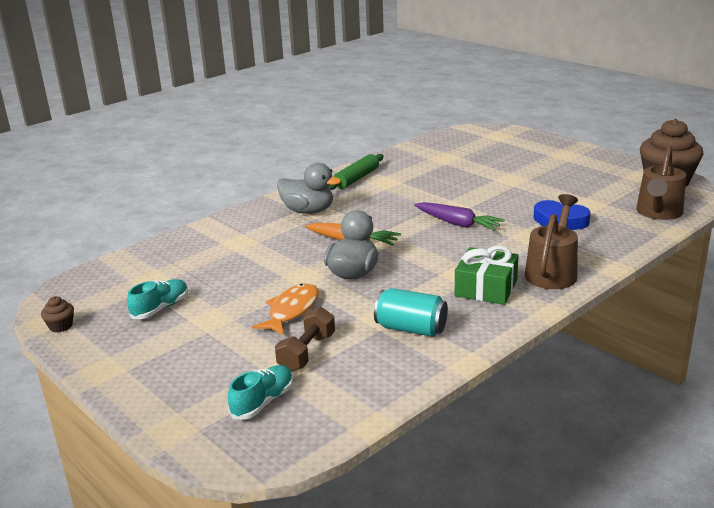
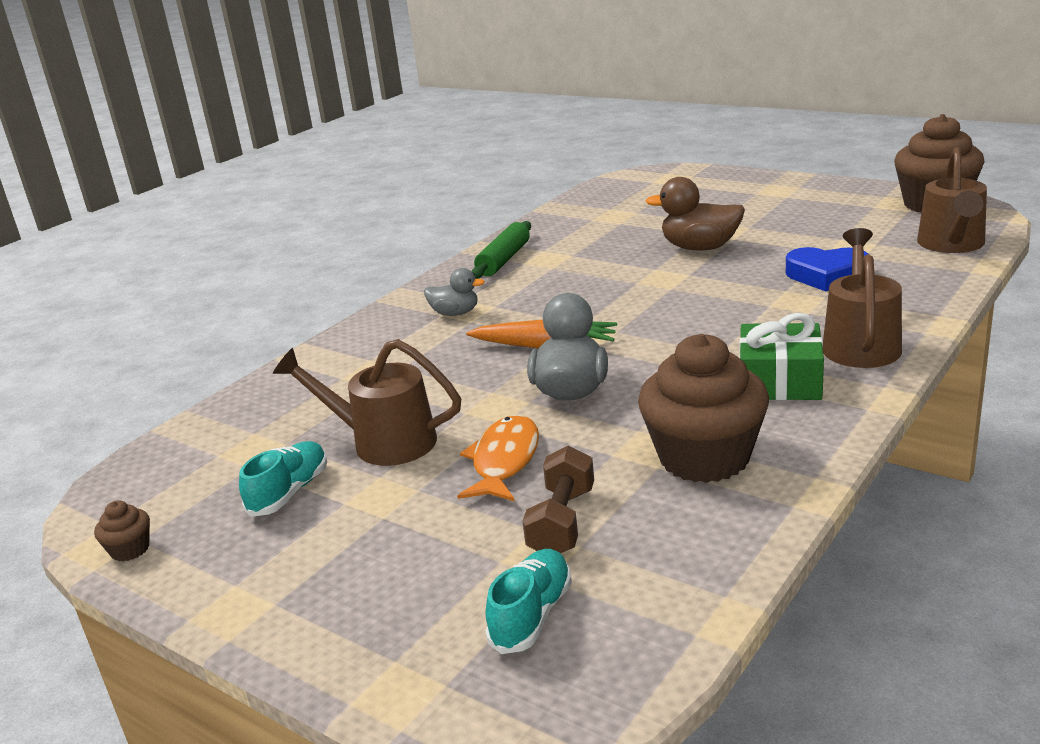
camera: 10 degrees left, 0 degrees up
grey duck [277,163,341,214] -> grey duck [424,268,485,316], size x0.61
turquoise can [374,288,448,337] -> brown cupcake [638,334,769,483]
purple carrot [414,202,505,231] -> none
none -> brown watering can [273,339,461,466]
none -> brown duck [645,177,745,251]

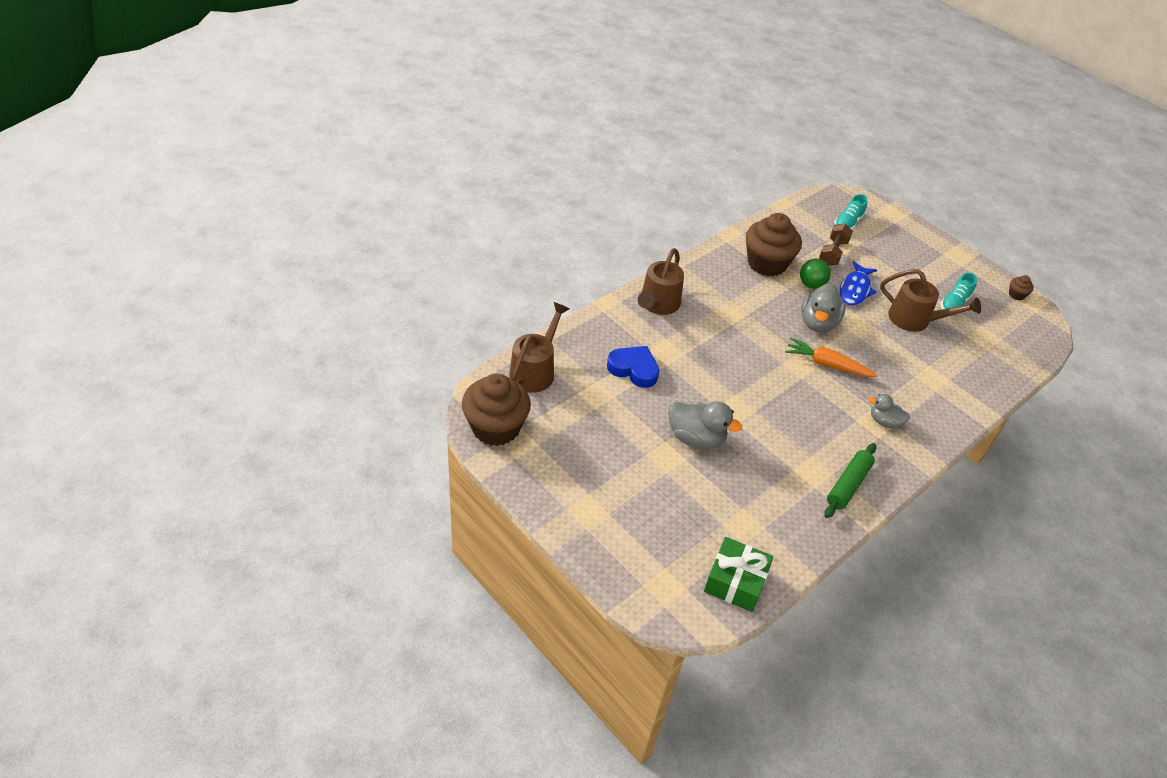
camera: 175 degrees left, 20 degrees up
orange fish [457,415,539,501] -> blue fish [840,261,877,305]
brown duck [645,177,745,251] -> grey duck [668,401,742,449]
green gift [739,313,824,400] -> green gift moved to [704,537,774,612]
none -> green ball [800,259,831,289]

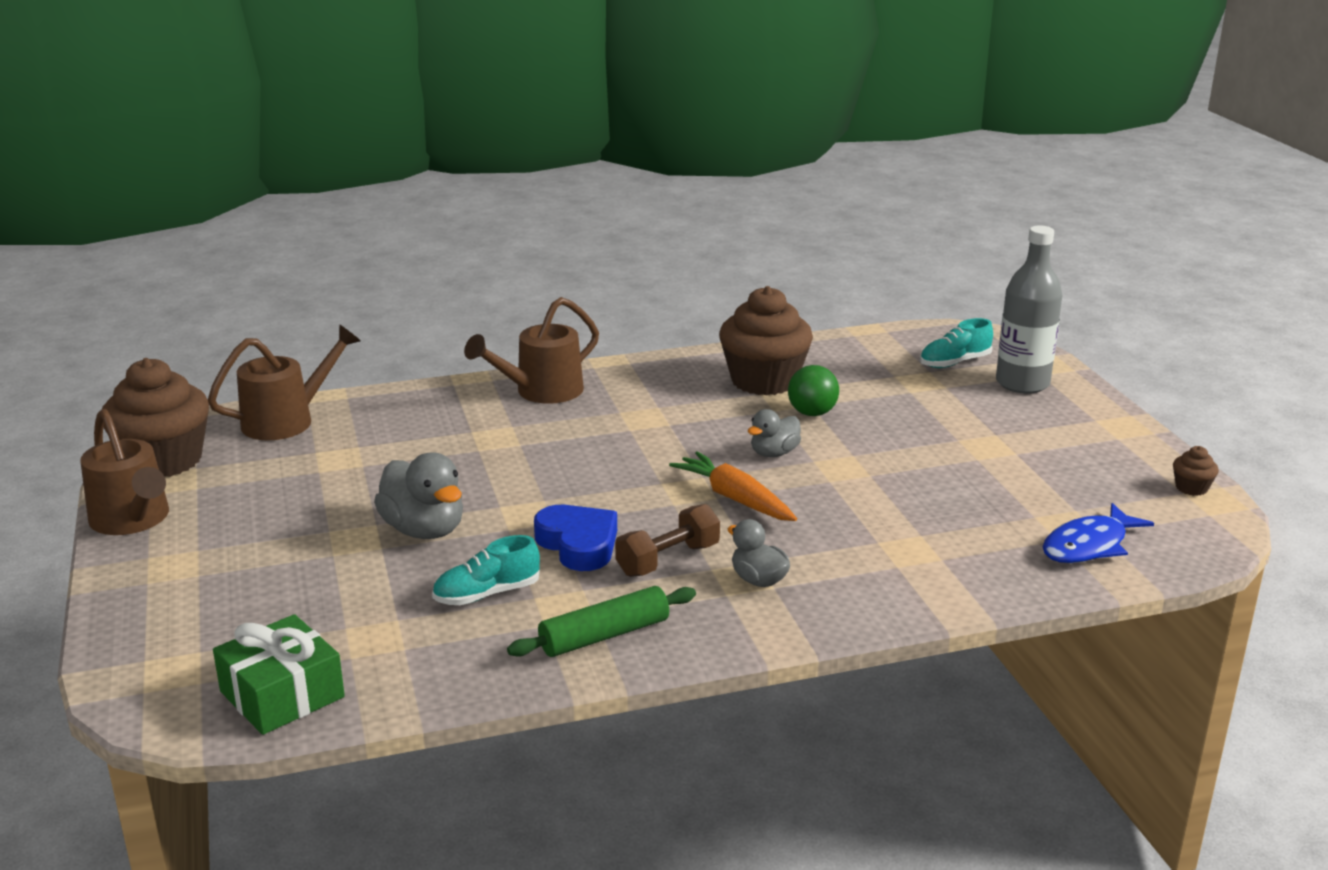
camera: 30 degrees right, 20 degrees down
blue heart [607,346,659,388] -> blue heart moved to [534,505,617,571]
grey duck [801,284,846,333] -> grey duck [748,409,801,457], size x0.61
brown dumbbell [819,224,853,266] -> brown dumbbell moved to [615,504,720,577]
blue fish [840,261,877,305] -> blue fish moved to [1043,503,1154,563]
brown watering can [880,269,981,332] -> brown watering can moved to [80,409,169,535]
turquoise shoe [941,273,977,314] -> turquoise shoe moved to [432,535,540,605]
none -> grey bottle [996,225,1062,394]

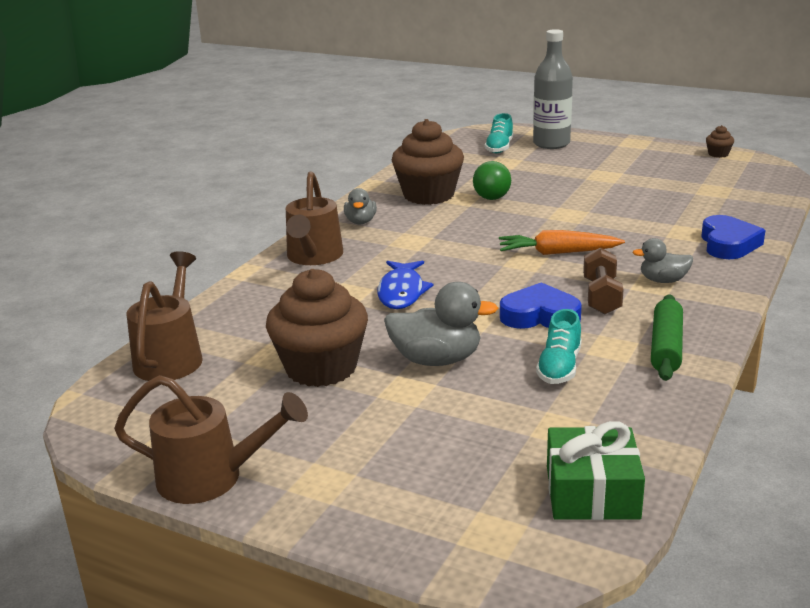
camera: 45 degrees left, 0 degrees up
brown cupcake [102,358,209,477] -> brown cupcake moved to [266,269,368,387]
grey duck [748,409,801,457] -> grey duck moved to [344,188,377,224]
blue fish [1043,503,1154,563] -> blue fish moved to [377,261,434,309]
none -> blue heart [701,215,765,259]

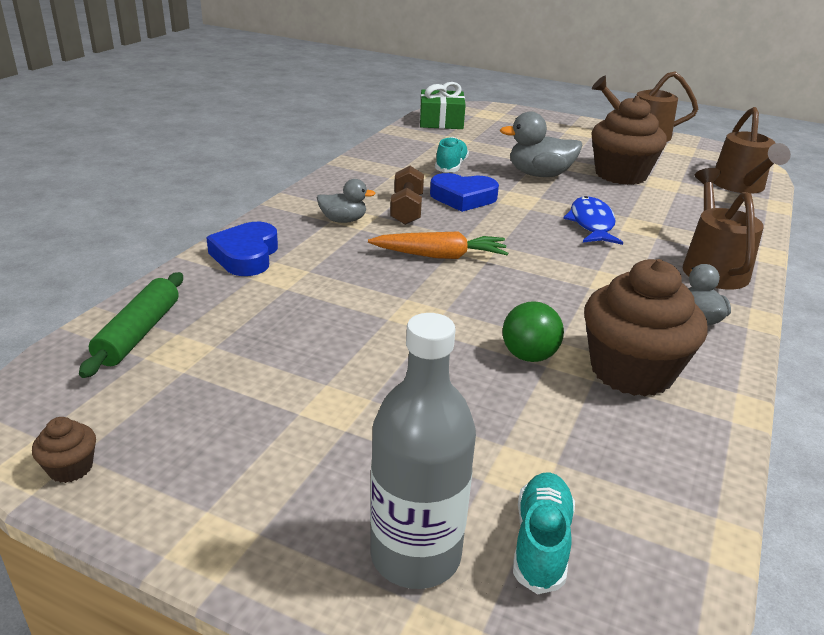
camera: 175 degrees right, 5 degrees up
green rolling pin [651,294,683,381] -> green rolling pin moved to [79,272,183,378]

